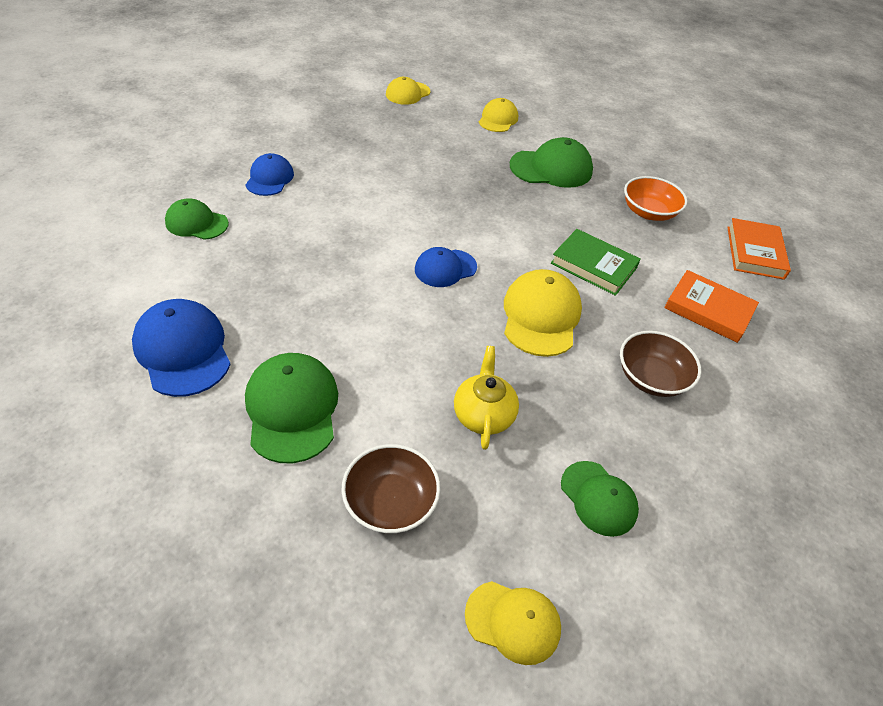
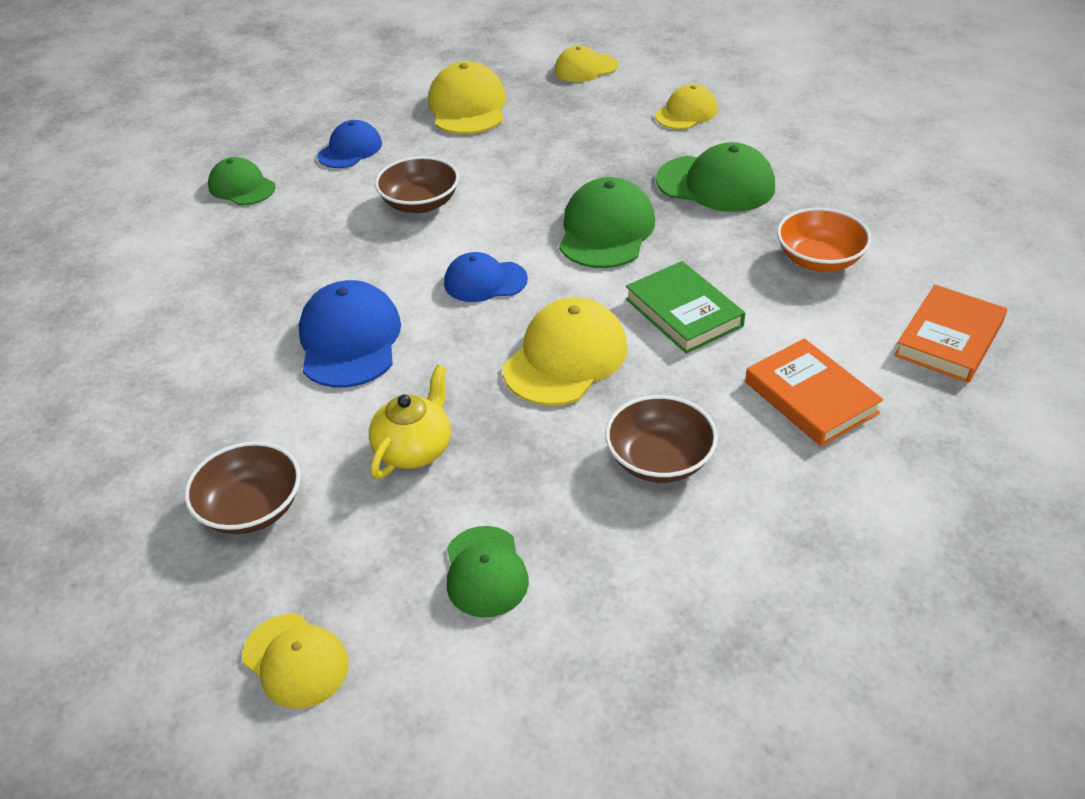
camera: 30 degrees right, 5 degrees down
blue cap [132,299,231,397] -> blue cap moved to [298,280,401,387]
green cap [245,353,338,463] -> green cap moved to [559,177,655,268]
none -> brown bowl [375,156,459,213]
none -> yellow cap [428,61,506,134]

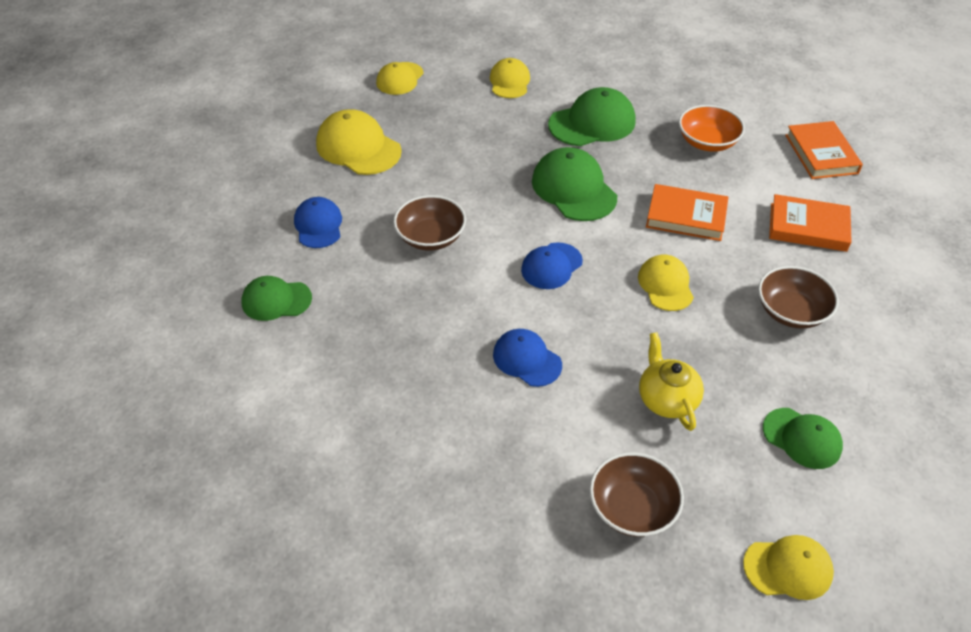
camera: 45 degrees left, 5 degrees up
blue cap [298,280,401,387] -> blue cap [493,329,562,387], size x0.64
yellow cap [503,297,628,406] -> yellow cap [638,255,694,311], size x0.64
green book [626,261,745,354] -> orange book [646,184,728,241]

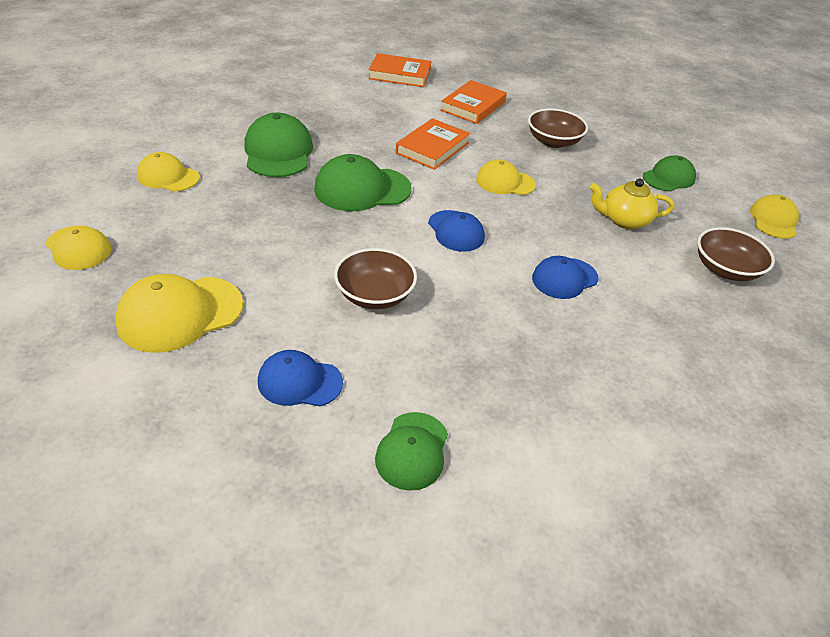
camera: 75 degrees left, 5 degrees down
orange bowl [679,105,745,152] -> none

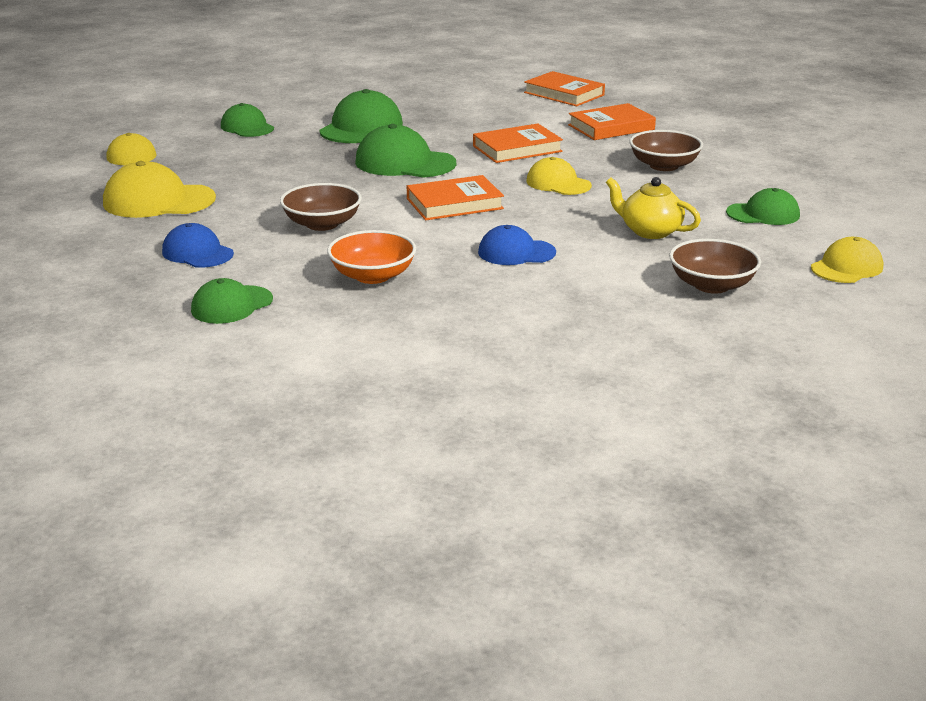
camera: 35 degrees right, 15 degrees down
yellow cap [137,152,200,192] -> green cap [221,103,274,137]
blue cap [428,210,485,252] -> orange book [407,175,504,220]
none -> orange bowl [327,230,416,284]

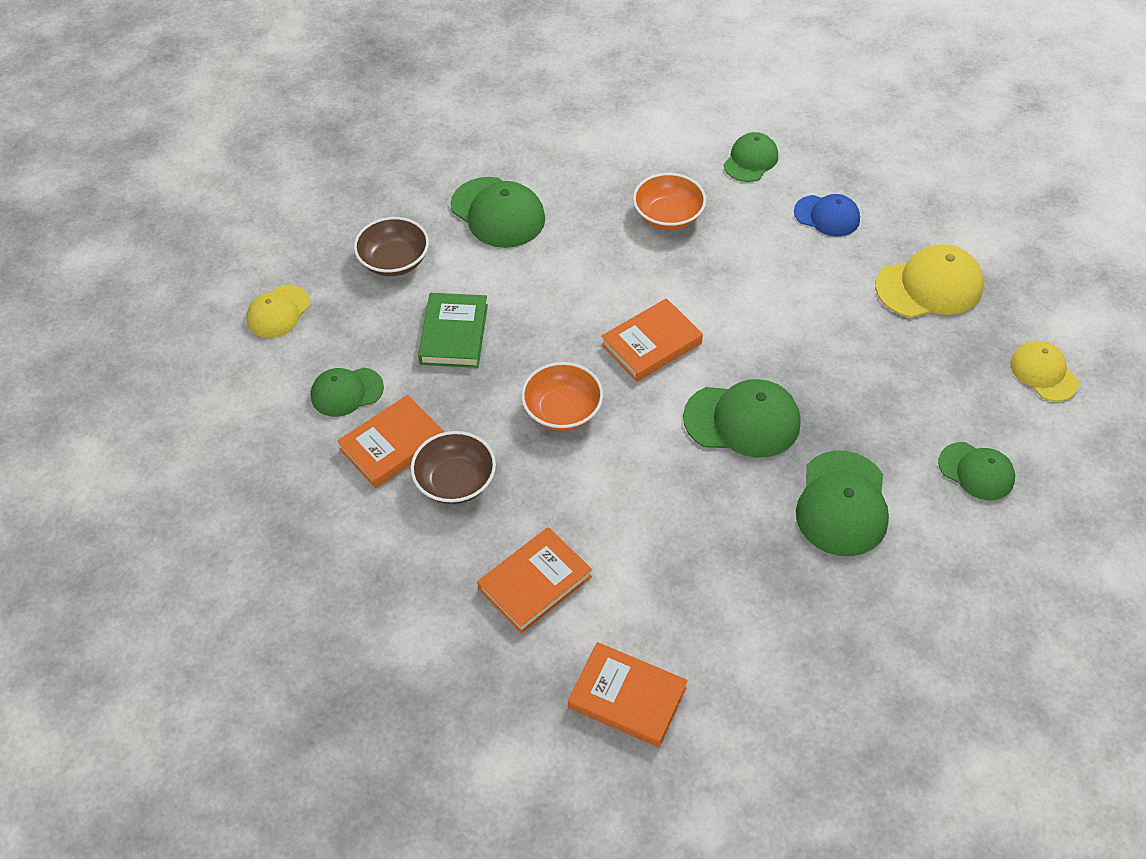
camera: 165 degrees right, 25 degrees up
brown bowl [280,183,362,231] -> none
orange book [473,123,563,163] -> orange book moved to [337,395,444,488]
blue cap [478,225,556,265] -> none
yellow cap [526,157,592,195] -> orange bowl [521,362,603,431]
yellow teapot [606,177,701,239] -> green book [418,293,488,368]
none -> green cap [450,177,545,248]

